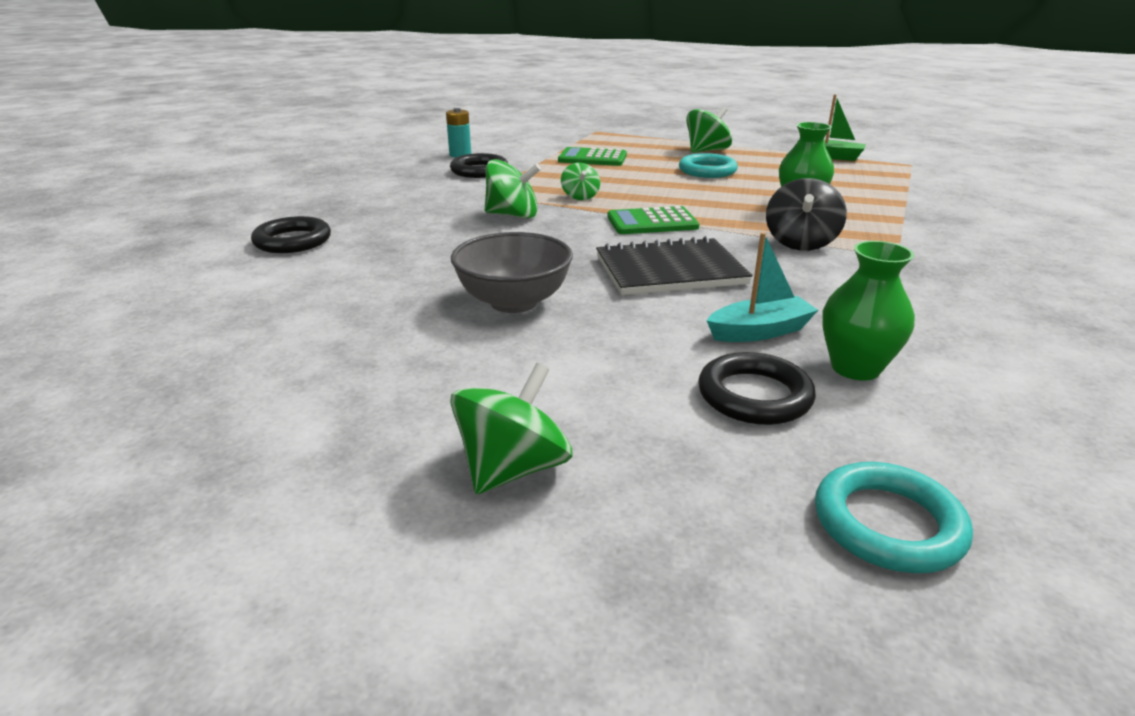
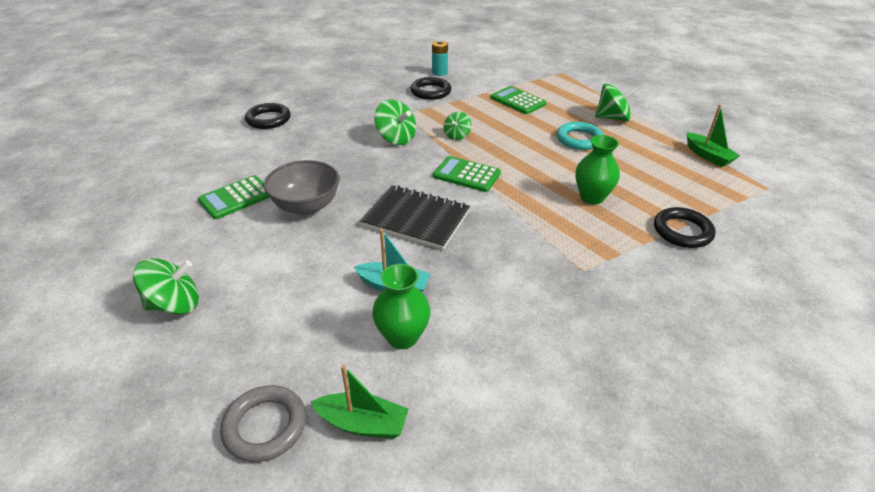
camera: 35 degrees right, 10 degrees up
black ring [698,352,816,425] -> black ring moved to [654,207,716,248]
black spinning top [766,178,847,251] -> none
turquoise ring [815,462,973,573] -> grey ring [220,385,306,462]
none -> green calculator [198,175,270,219]
none -> green boat [311,365,409,439]

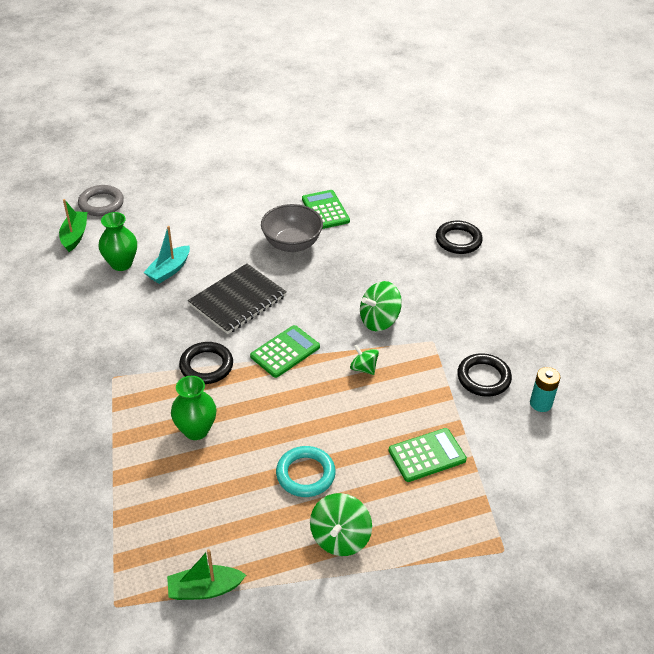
camera: 110 degrees right, 5 degrees up
green spinning top [133,258,199,315] -> none
green boat [311,365,409,439] -> green boat turned 150 degrees clockwise [59,199,87,252]
black ring [654,207,716,248] -> black ring moved to [179,342,233,384]

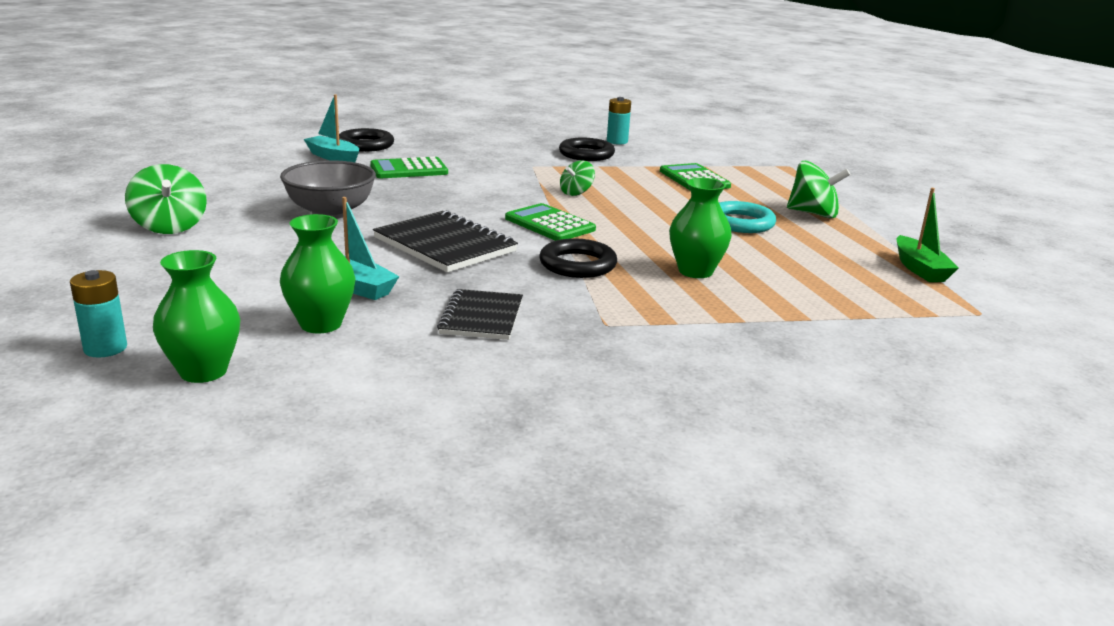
camera: 90 degrees left, 20 degrees down
green boat [59,199,87,252] -> green vase [153,250,240,383]
grey ring [78,185,124,216] -> turquoise battery [70,270,127,357]
green calculator [302,190,350,229] -> green calculator moved to [370,156,448,178]
green spinning top [360,281,402,331] -> green spinning top moved to [125,164,207,234]
none -> turquoise boat [304,94,359,162]
none -> black notebook [437,289,523,340]

